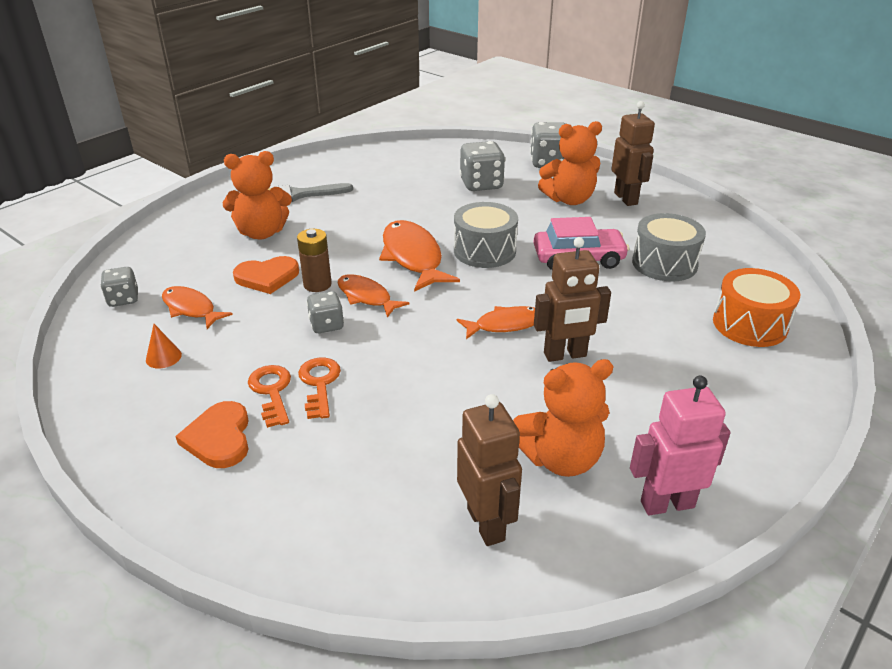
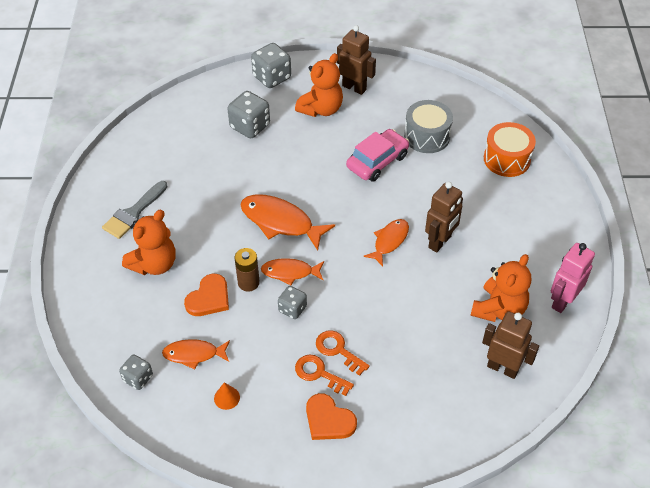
camera: 40 degrees left, 15 degrees up
grey drum [454,202,518,268] -> none

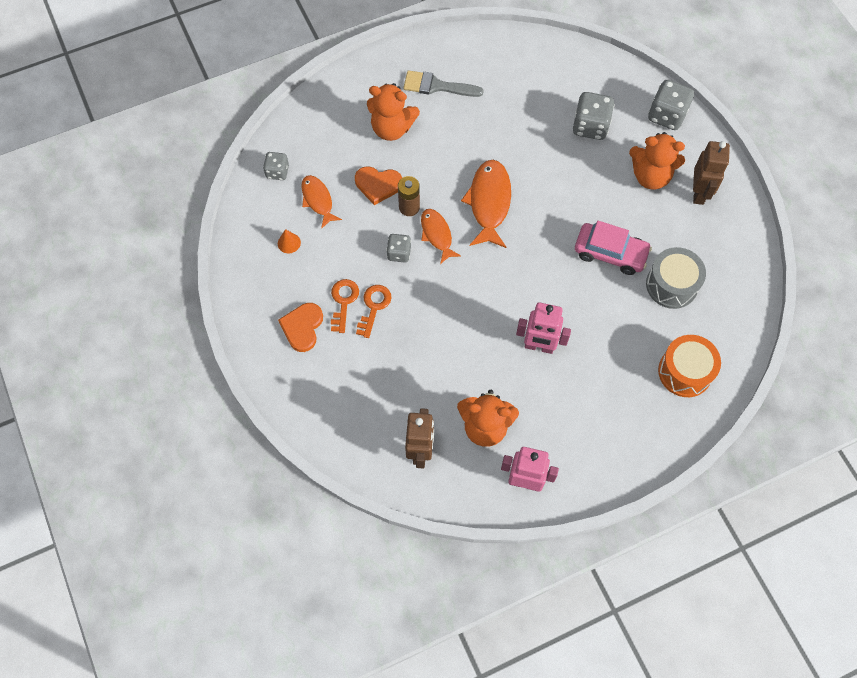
camera: 65 degrees right, 15 degrees up
orange fish [363,219,409,266] -> none
brown robot [425,182,463,253] -> pink robot [516,302,571,354]

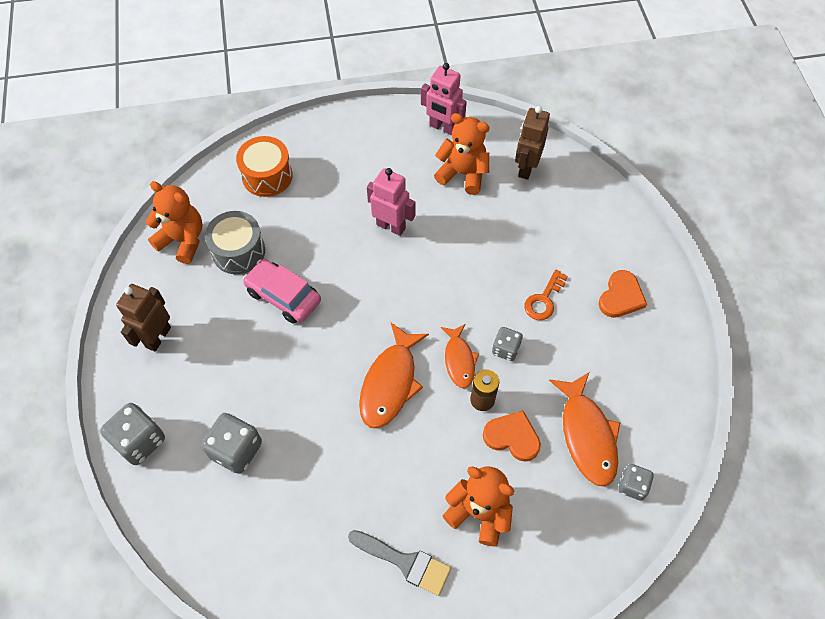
camera: 165 degrees left, 5 degrees down
orange cone [278,229,301,253] -> none
orange fish [301,175,342,229] -> orange fish [549,372,620,487], size x1.61
orange key [331,279,359,333] -> none
orange teddy bear [629,132,685,190] -> orange teddy bear moved to [146,181,203,264]

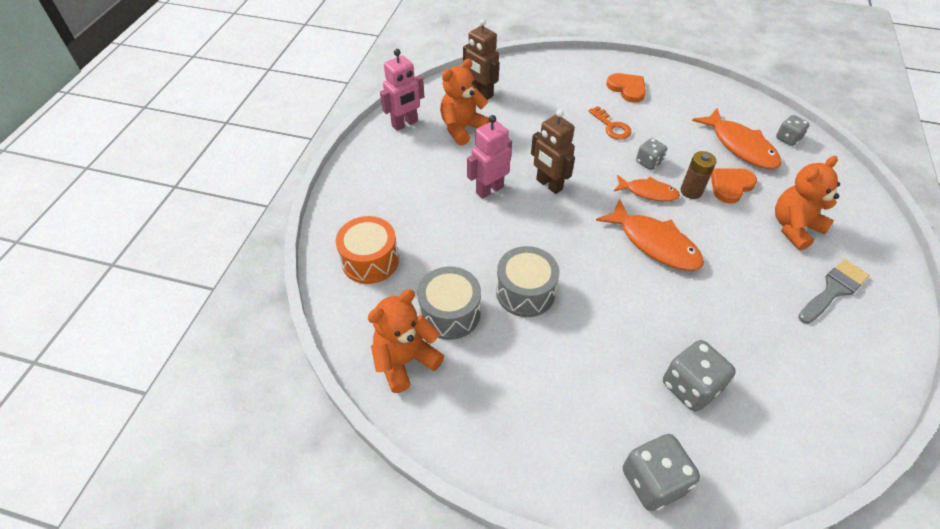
camera: 65 degrees left, 10 degrees down
brown robot [116,284,171,352] -> brown robot moved to [531,109,575,194]
pink car [243,259,321,324] -> grey drum [496,246,559,317]
orange fish [549,372,620,487] -> orange fish turned 45 degrees clockwise [692,108,781,169]

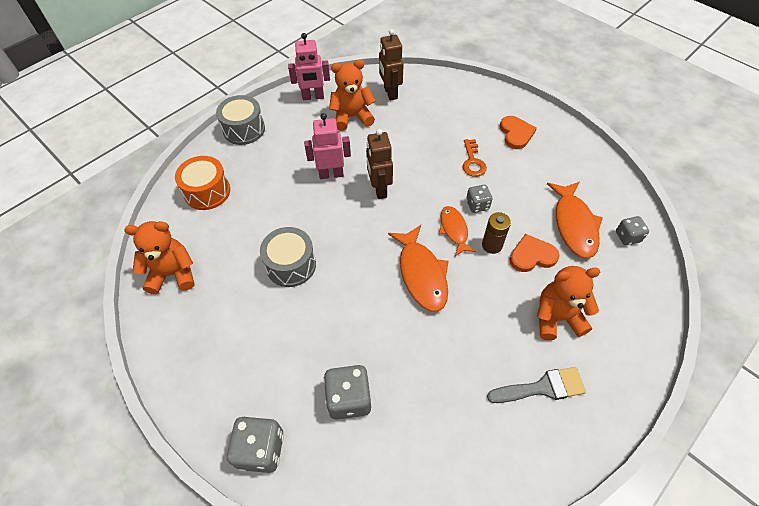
camera: 30 degrees right, 5 degrees up
grey drum [417,267,481,340] -> grey drum moved to [216,95,265,145]
orange fish [614,175,680,202] -> orange fish turned 150 degrees counterclockwise [439,206,476,256]

